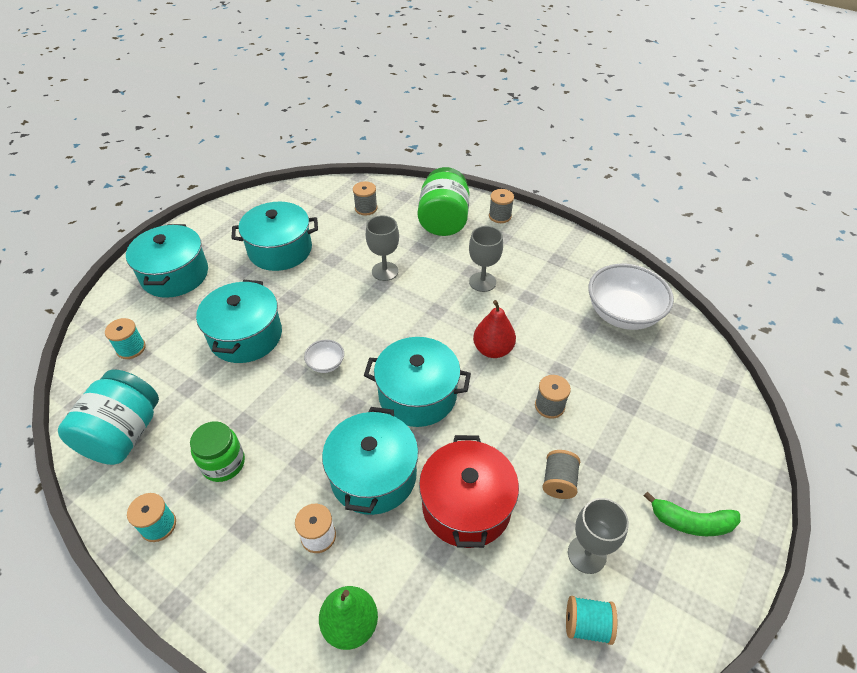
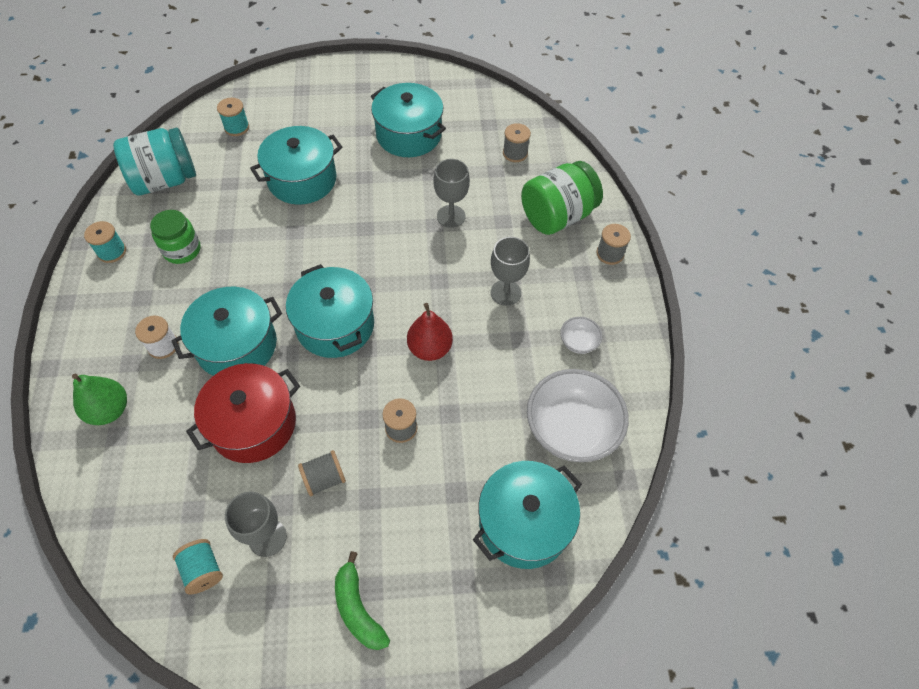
camera: 50 degrees right, 10 degrees up
turquoise pot [126,224,208,298] -> turquoise pot moved to [473,461,582,569]
white bowl [304,340,344,373] -> white bowl moved to [560,317,602,354]

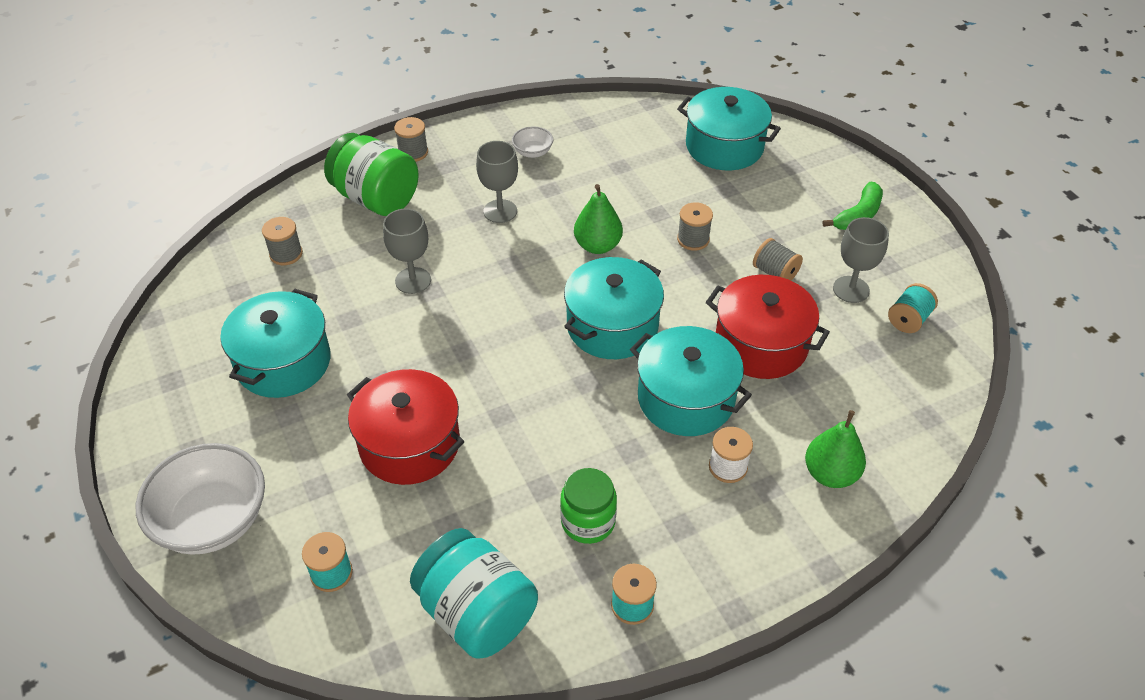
camera: 110 degrees left, 10 degrees down
turquoise pot [250,126,342,205] -> red pot [347,369,464,485]
red pear [407,303,453,361] -> green pear [574,184,623,254]
white bowl [527,369,629,462] -> white bowl moved to [136,443,265,555]

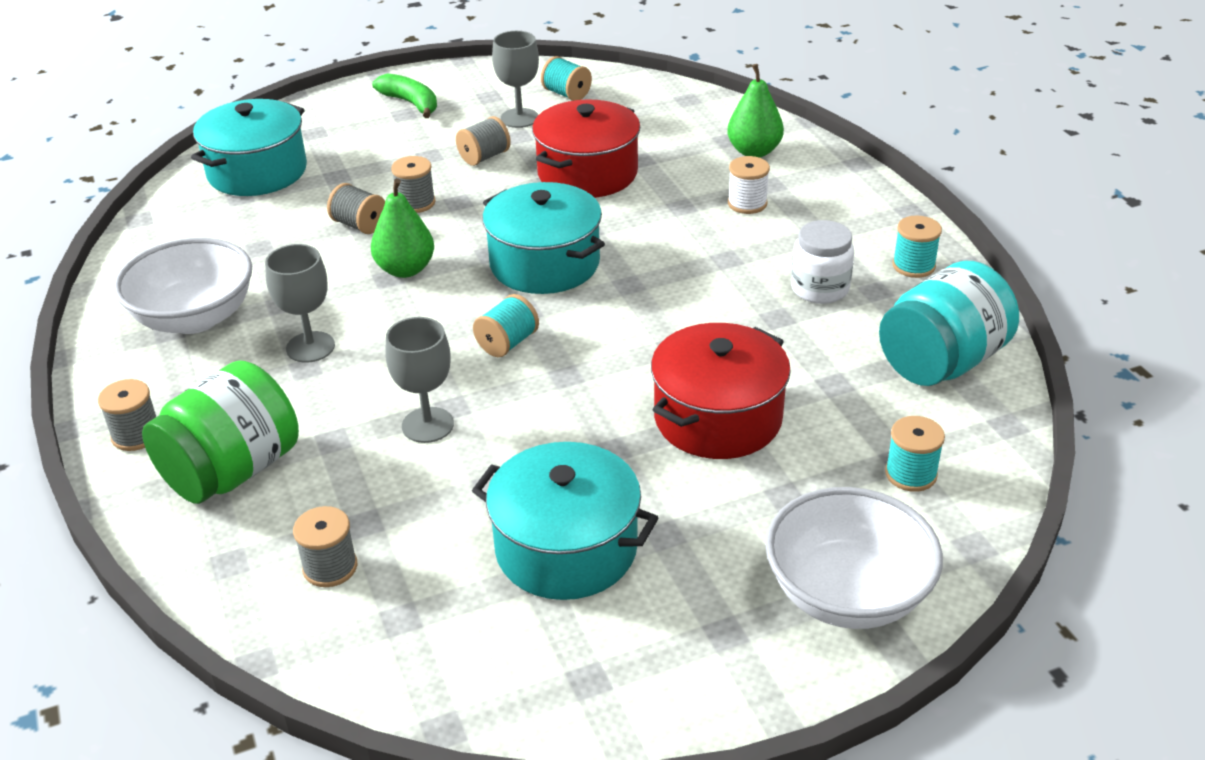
camera: 85 degrees left, 10 degrees down
white bowl [512,127,553,158] -> white bowl [114,238,252,334], size x2.19
green jar [560,468,617,544] -> white jar [791,220,854,304]
turquoise pot [630,326,752,436] -> none
none -> grey spool [327,183,385,234]
none -> turquoise spool [473,294,539,357]

